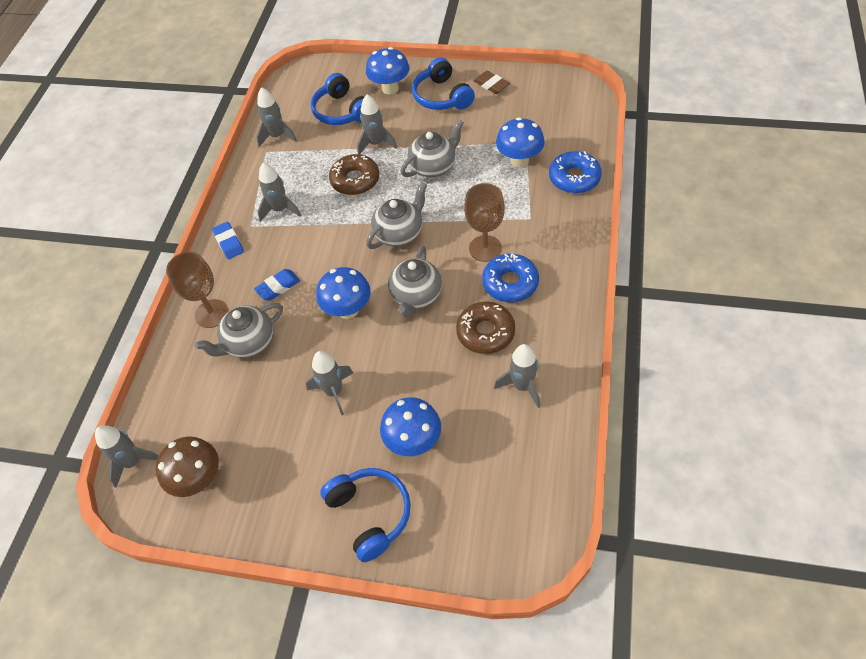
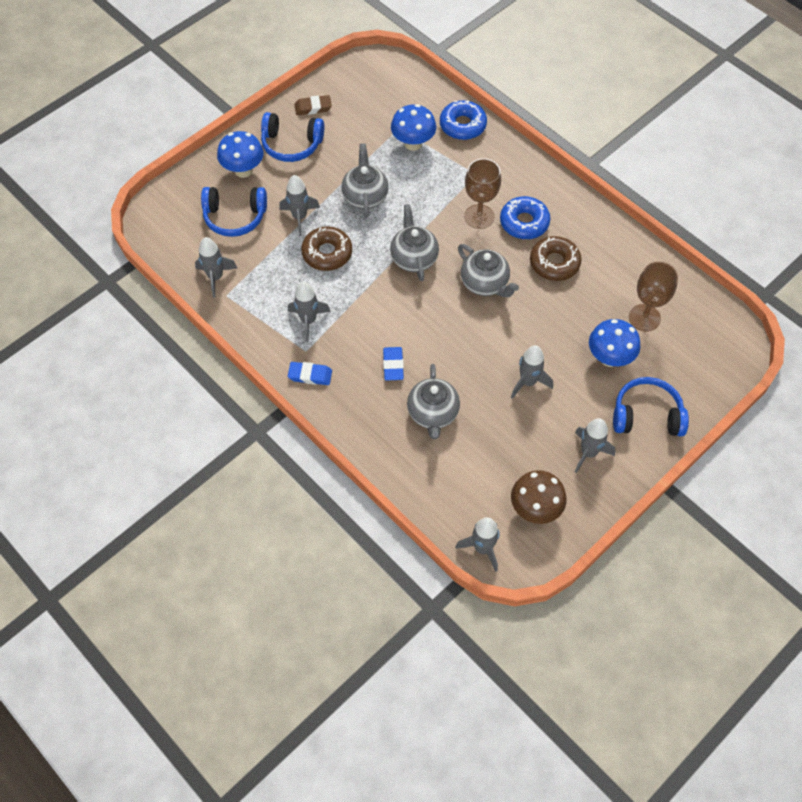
camera: 60 degrees left, 5 degrees up
brown goblet [166,252,229,328] -> brown goblet moved to [629,262,678,332]
blue mushroom [316,267,371,319] -> none
grey rocket [494,344,540,408] -> grey rocket moved to [575,418,616,473]

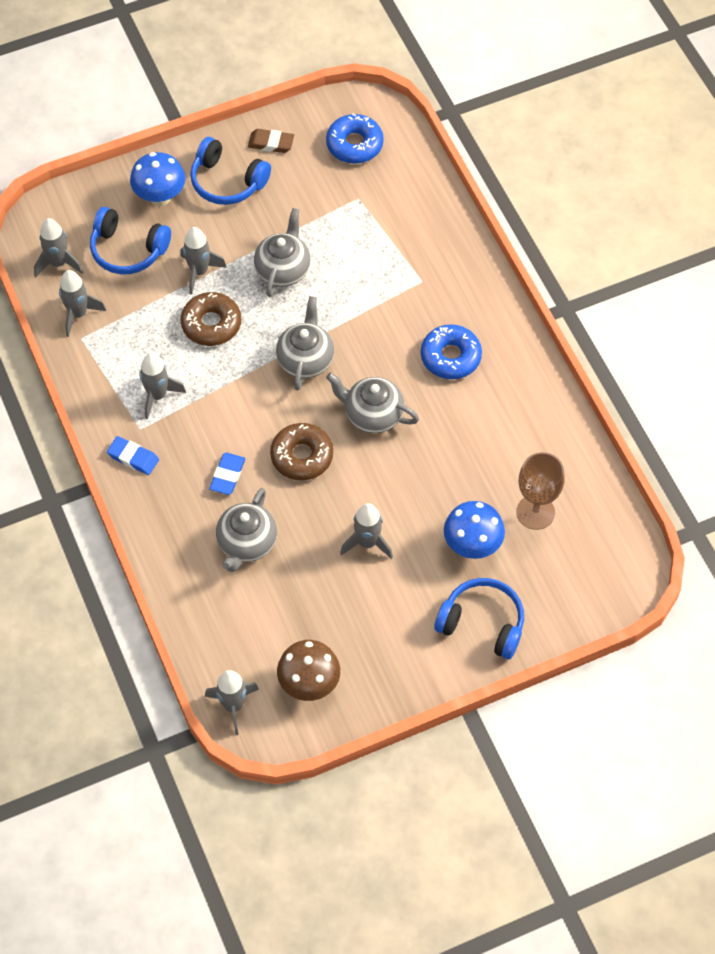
camera: 20 degrees right, 0 degrees up
blue mushroom [391,104,436,151] -> none
blue donut [440,100,487,140] -> blue donut moved to [326,113,384,164]
grey teapot [458,244,519,297] -> grey teapot turned 135 degrees clockwise [326,373,419,433]
brown goblet [464,158,501,229] -> none
brown donut [530,236,582,281] -> brown donut moved to [270,423,333,480]
grey rocket [575,418,616,473] -> grey rocket moved to [34,218,83,277]

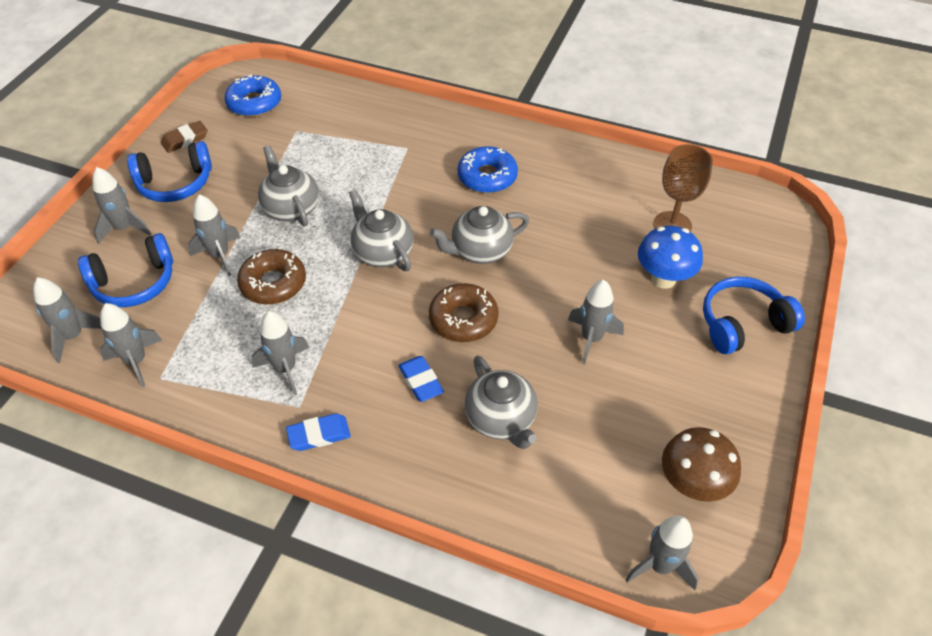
camera: 45 degrees left, 10 degrees down
blue mushroom [130,152,185,206] -> grey rocket [92,167,151,244]

